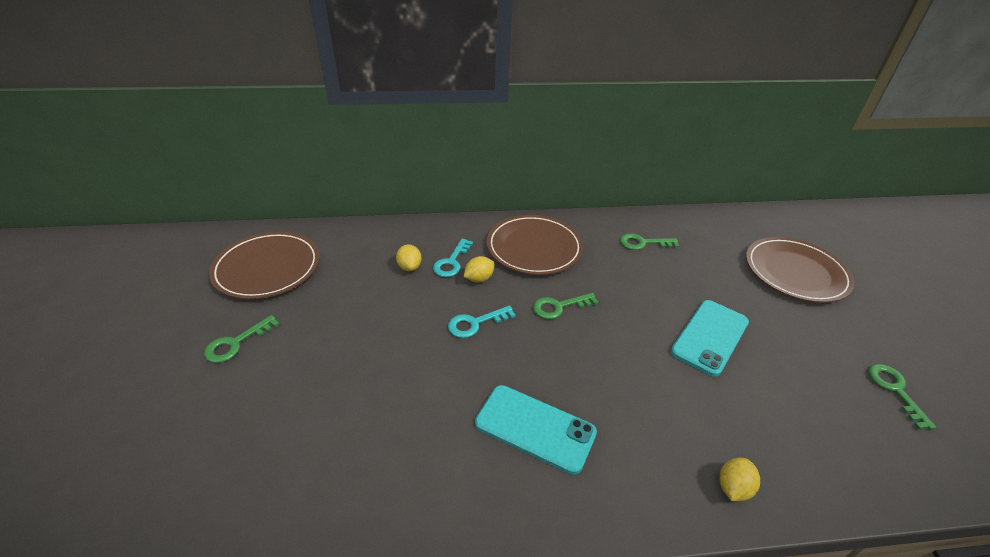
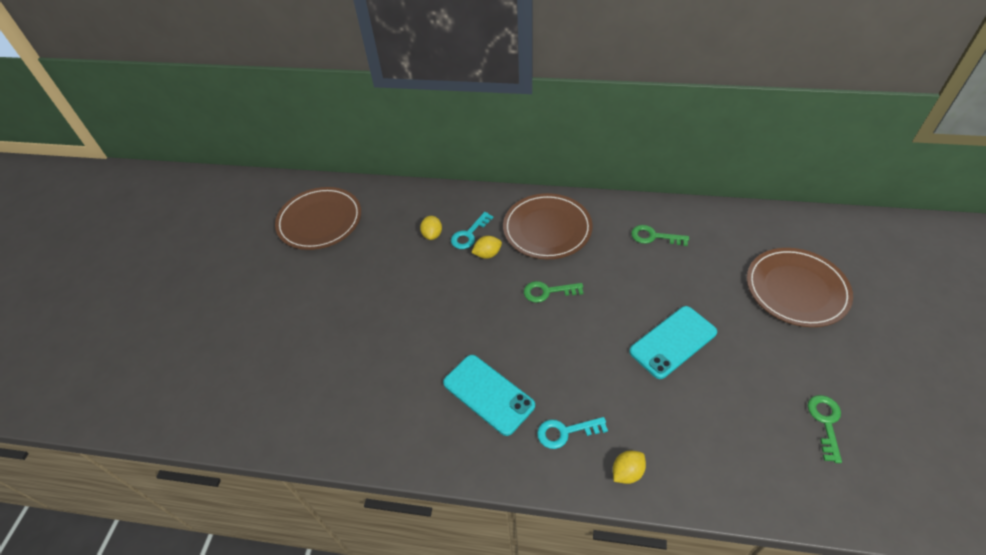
camera: 20 degrees right, 10 degrees up
green key [204,315,280,363] -> none
turquoise key [448,306,516,338] -> turquoise key moved to [537,417,608,449]

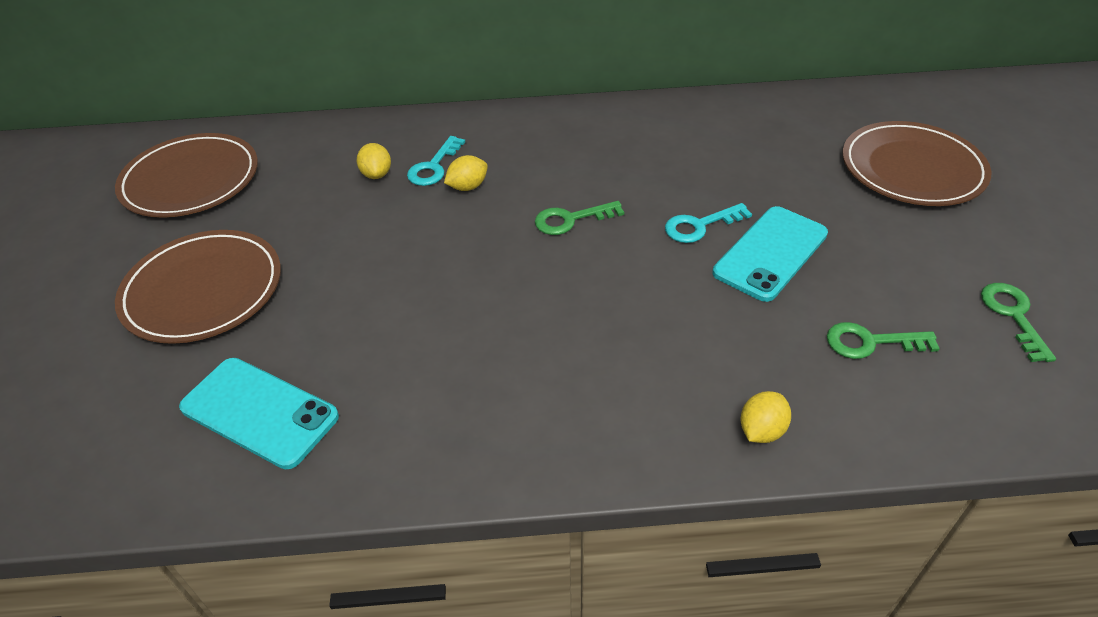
camera: 15 degrees left, 5 degrees down
turquoise phone [443,355,535,436] -> turquoise phone moved to [179,358,339,469]
brown plate [503,193,593,259] -> brown plate moved to [115,230,281,344]
turquoise key [537,417,608,449] -> turquoise key moved to [665,203,752,243]
green key [631,225,689,246] -> green key moved to [827,322,940,359]

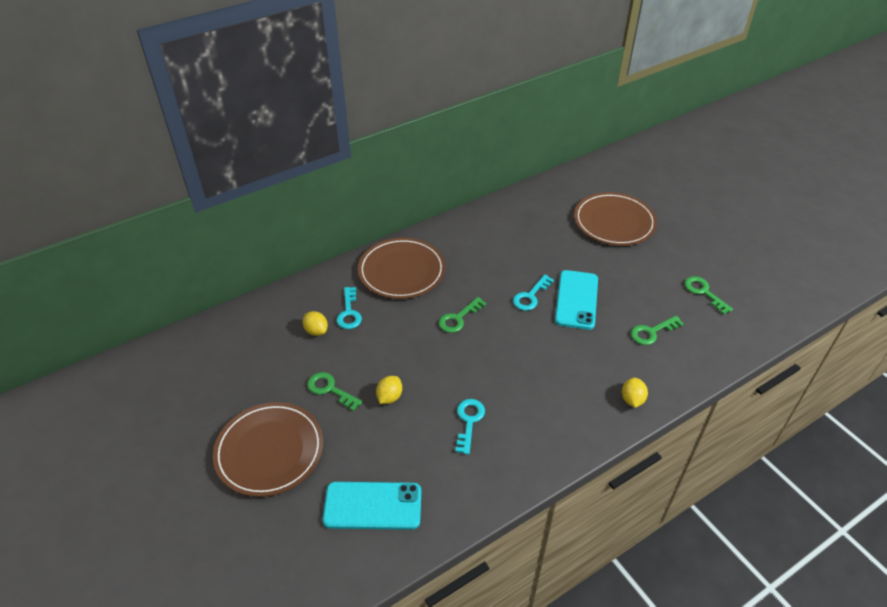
camera: 30 degrees left, 0 degrees up
brown plate [115,133,258,218] -> brown plate moved to [358,238,445,299]
yellow lemon [444,155,488,191] -> yellow lemon moved to [376,376,402,404]
none -> green key [307,372,362,411]
none -> turquoise key [455,399,485,455]

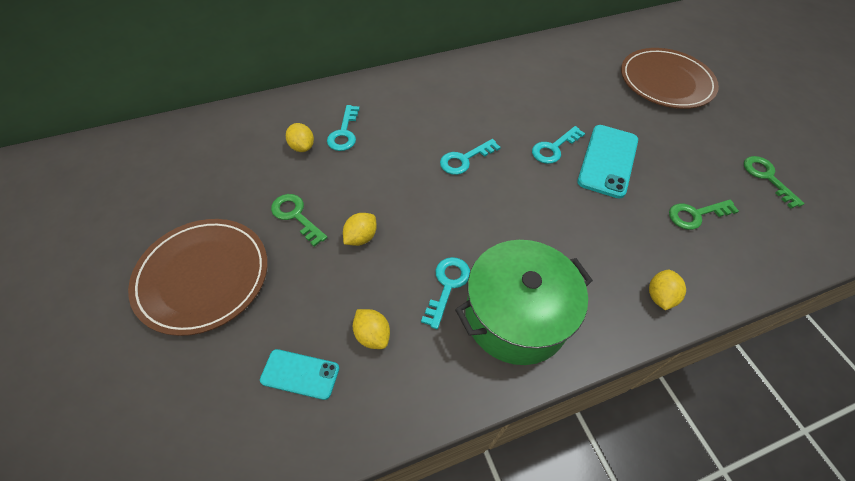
camera: 10 degrees right, 10 degrees up
turquoise phone [323,482,421,530] -> turquoise phone [260,349,339,400], size x0.59
brown plate [358,238,445,299] -> none
green key [439,297,486,333] -> turquoise key [440,139,501,175]
none -> yellow lemon [353,309,390,349]
none -> green pot [455,240,593,365]

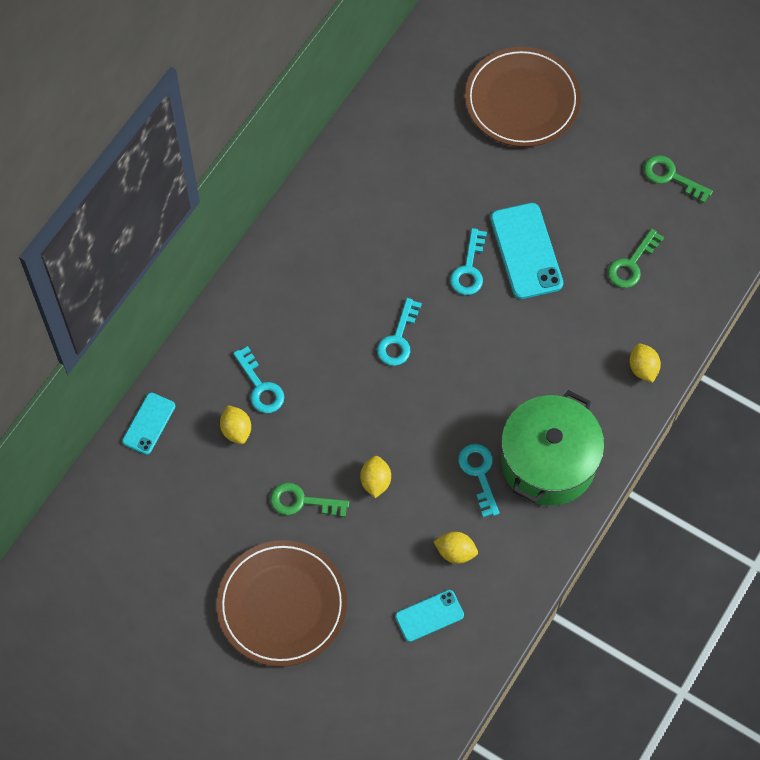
camera: 35 degrees left, 10 degrees up
yellow lemon [286,123,314,152] -> yellow lemon turned 45 degrees clockwise [220,405,251,444]
none -> turquoise phone [122,393,176,455]

